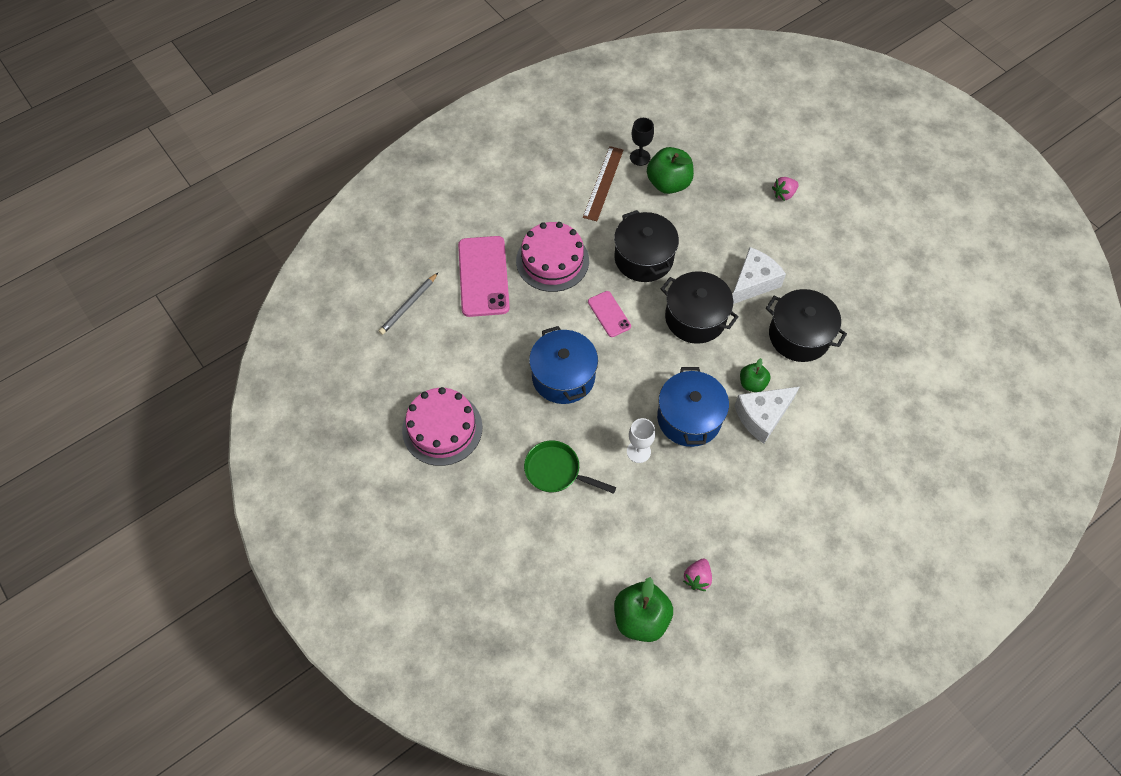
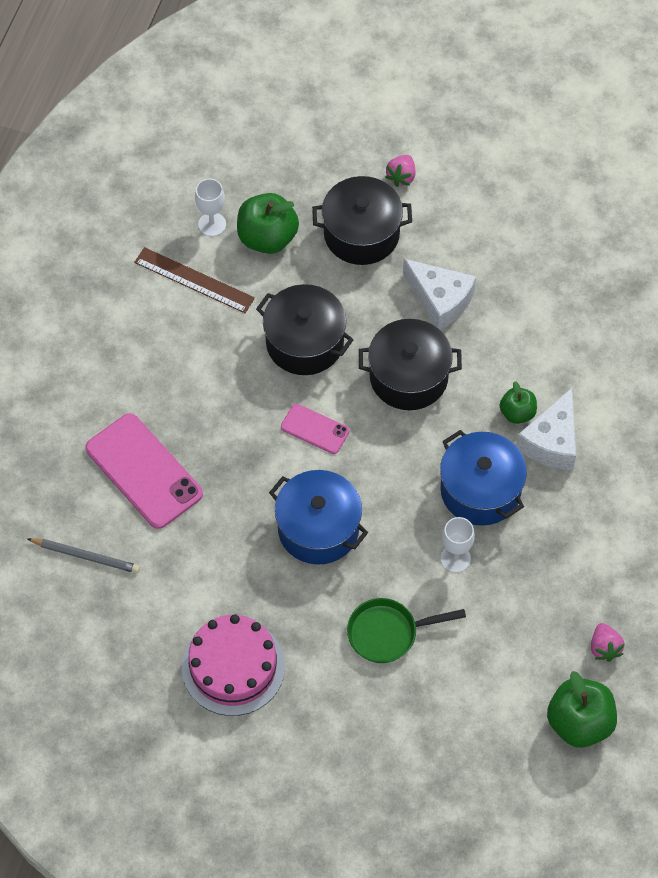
camera: 35 degrees left, 0 degrees up
grey pencil [379,273,438,335] -> grey pencil turned 75 degrees counterclockwise [27,538,140,573]
pink cake [516,222,589,292] -> none
brown ruler [583,146,623,221] -> brown ruler turned 45 degrees counterclockwise [134,247,255,313]
black goblet [630,118,654,166] -> white goblet [195,179,226,237]
white cheese [733,247,786,304] -> white cheese turned 120 degrees clockwise [403,259,476,330]
black pot [766,289,847,362] -> black pot moved to [312,176,412,265]

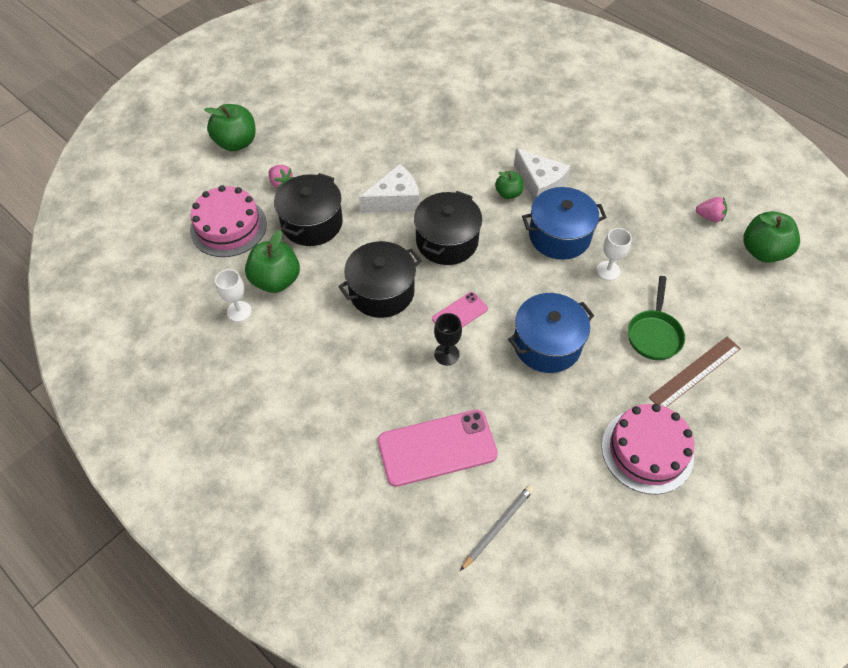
camera: 65 degrees left, 5 degrees down
brown ruler [134,247,255,313] -> brown ruler moved to [648,337,741,407]
none -> pink cake [190,185,267,257]
none -> green apple [204,104,256,151]
none -> black goblet [434,313,462,366]

